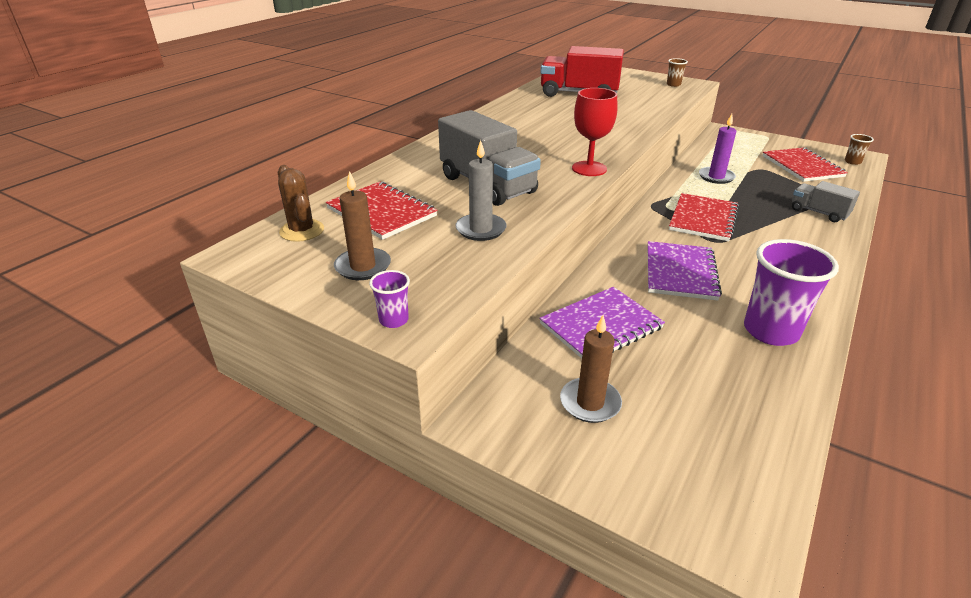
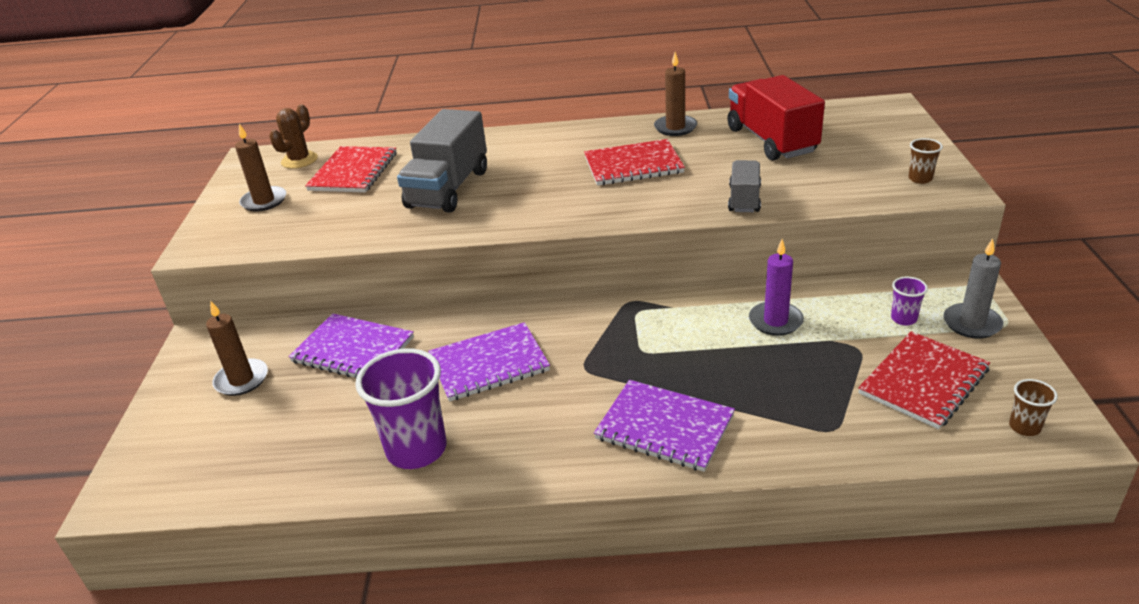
camera: 60 degrees right, 0 degrees up
purple cup [369,270,410,328] -> purple cup moved to [891,277,928,325]
grey candle [455,140,507,241] -> grey candle moved to [944,238,1003,339]
red goblet [572,88,617,176] -> none
red notebook [669,193,739,241] -> red notebook moved to [584,139,685,186]
grey truck [792,181,860,222] -> grey truck moved to [728,160,761,212]
none -> purple notebook [594,380,735,472]
none -> brown candle [654,52,697,136]

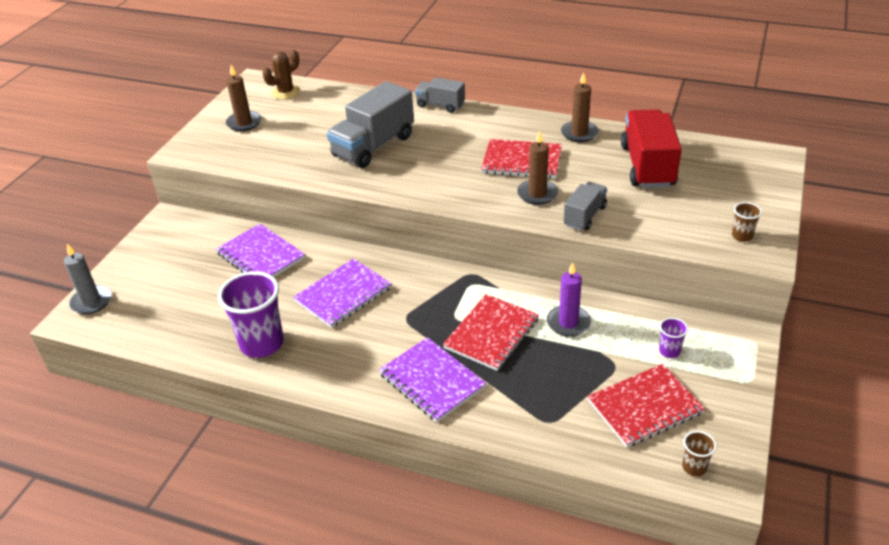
camera: 20 degrees right, 5 degrees up
brown candle [206,300,268,396] -> brown candle moved to [517,130,558,205]
red notebook [305,146,397,193] -> red notebook moved to [443,294,539,371]
purple notebook [428,322,550,402] -> purple notebook turned 45 degrees counterclockwise [293,258,392,328]
grey candle [944,238,1003,339] -> grey candle moved to [64,244,112,314]
none -> grey truck [415,77,465,113]

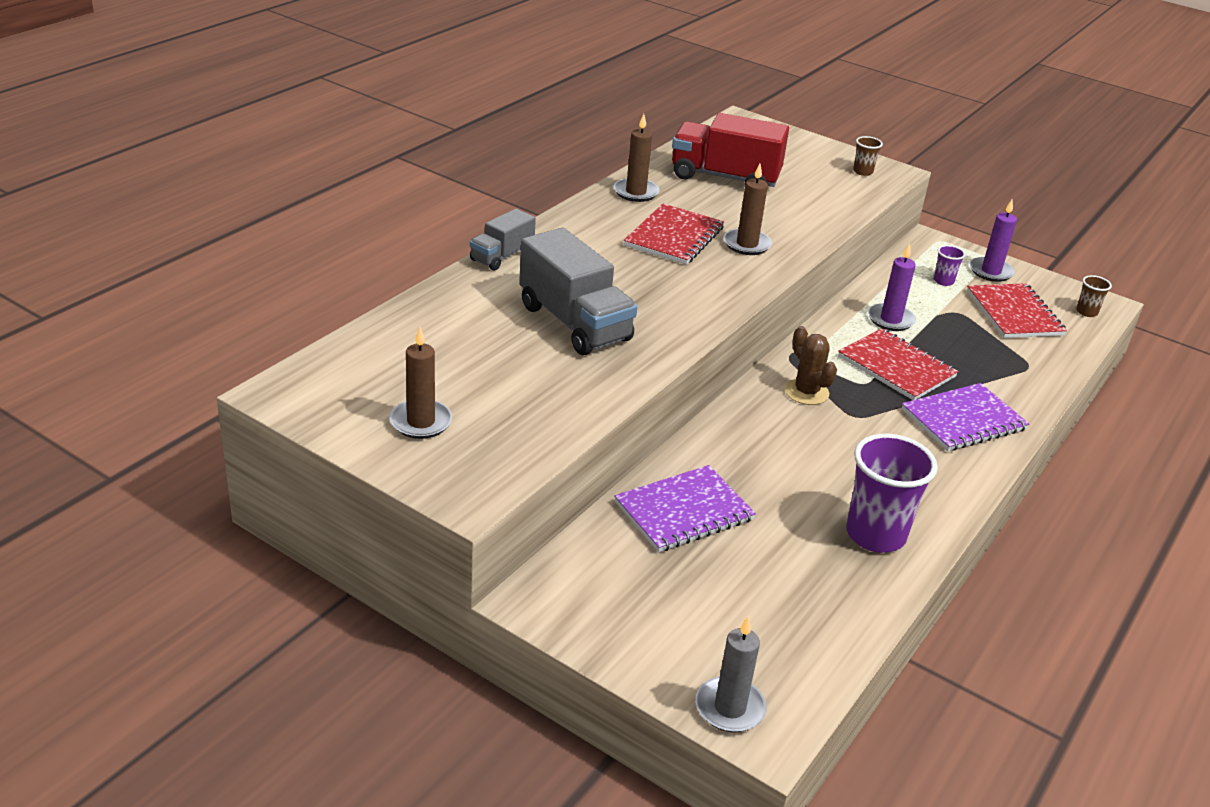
camera: 80 degrees left, 5 degrees down
brown cactus [262,50,300,100] -> brown cactus moved to [785,326,837,405]
purple notebook [293,258,392,328] -> none
grey truck [564,182,607,230] -> none
none -> purple candle [970,200,1017,282]

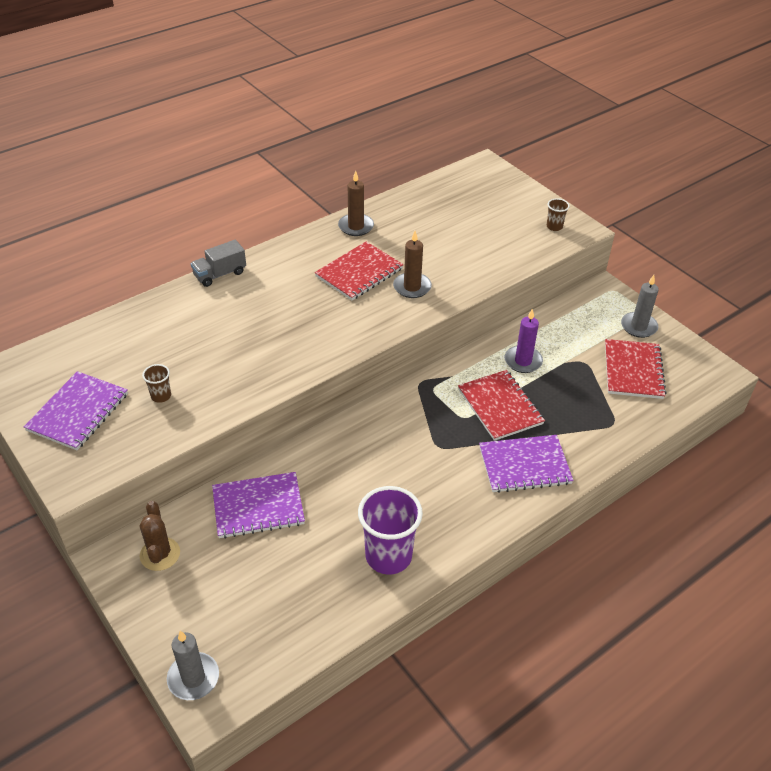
camera: 20 degrees right, 10 degrees up
brown candle [389,327,452,439] -> purple notebook [24,371,128,450]
grey truck [519,228,637,355] -> none
red truck [672,113,789,187] -> none
brown cactus [785,326,837,405] -> brown cactus moved to [140,501,180,571]
purple cup [934,245,965,286] -> none
purple candle [970,200,1017,282] -> grey candle [621,275,659,338]
brown cup [1076,275,1112,317] -> brown cup moved to [142,364,171,403]

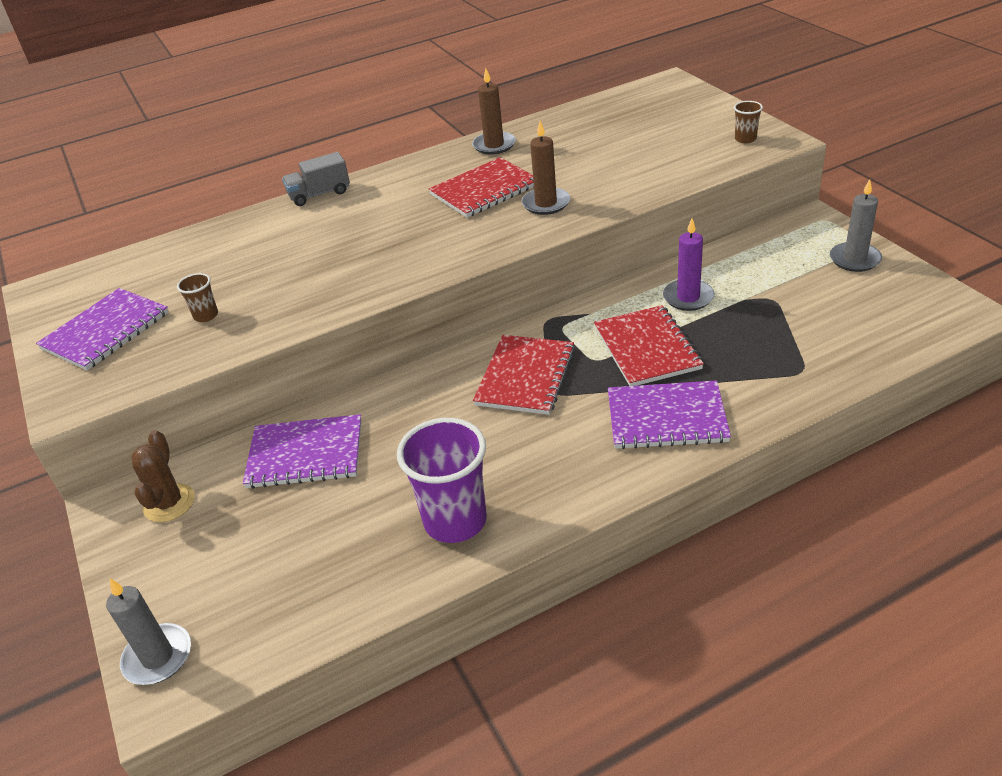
camera: 15 degrees right, 5 degrees down
red notebook [605,339,666,399] -> red notebook moved to [473,335,575,415]

